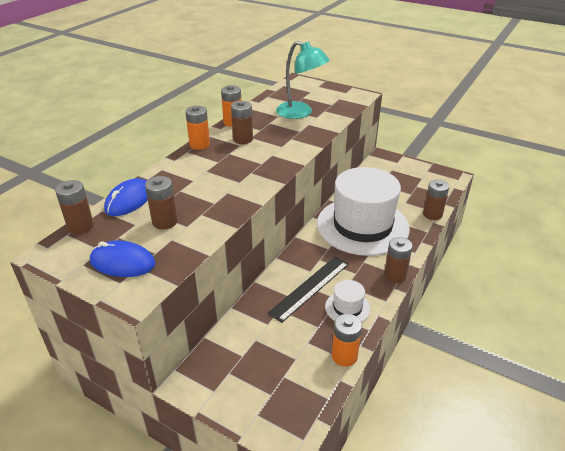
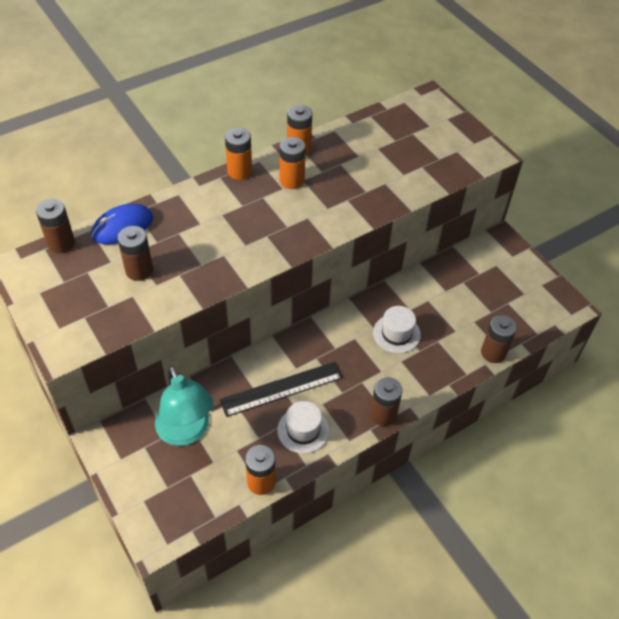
camera: 25 degrees right, 15 degrees up
blue mouse [90,241,155,277] -> none
brown battery [231,101,253,144] -> orange battery [279,137,306,189]
turquoise lamp [276,41,330,119] -> turquoise lamp moved to [155,366,213,446]
white hat [317,167,410,256] -> white hat [373,306,421,353], size x0.41

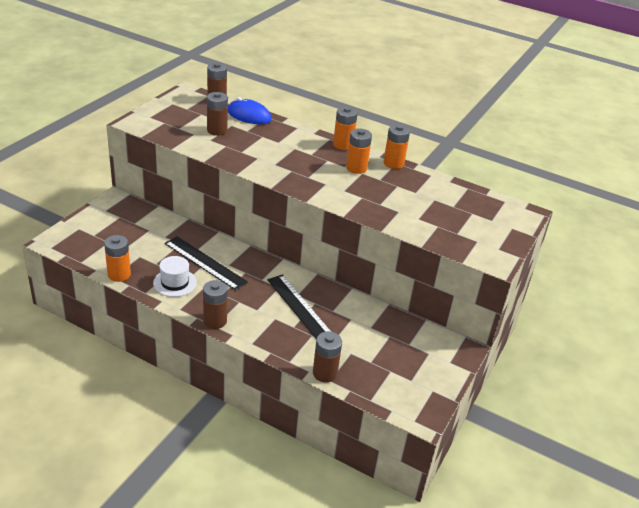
camera: 60 degrees right, 15 degrees down
turquoise lamp [155,366,213,446] -> none
white hat [373,306,421,353] -> black ruler [267,275,331,339]

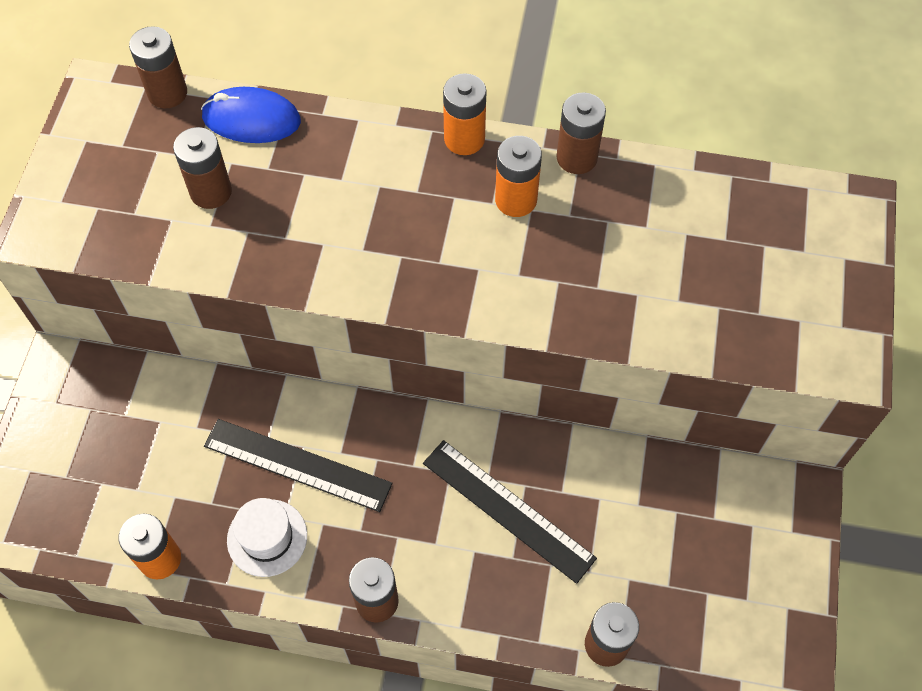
camera: 15 degrees left, 25 degrees up
orange battery [384,124,410,169] -> brown battery [556,92,606,174]

